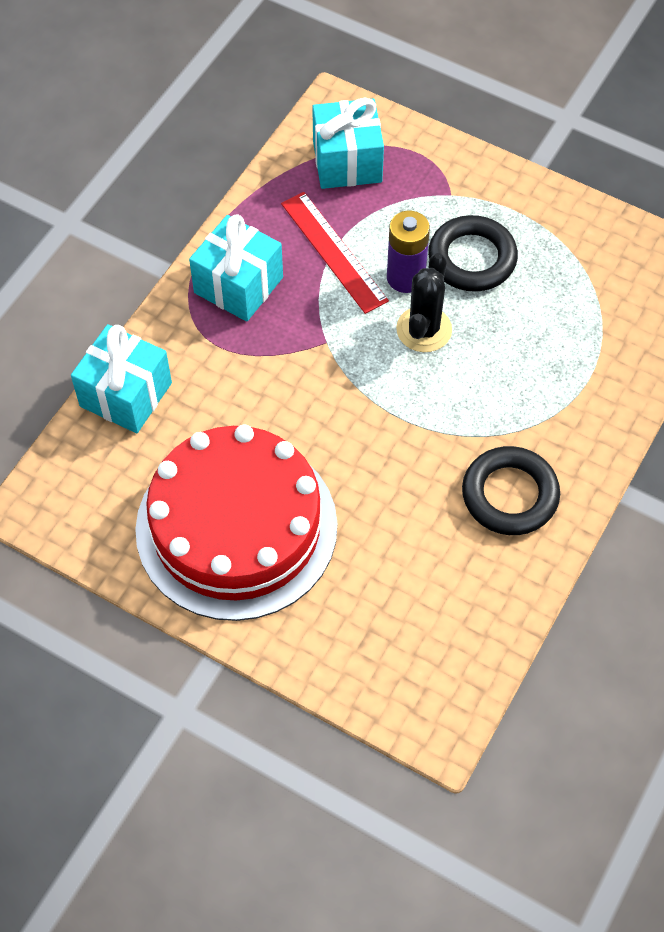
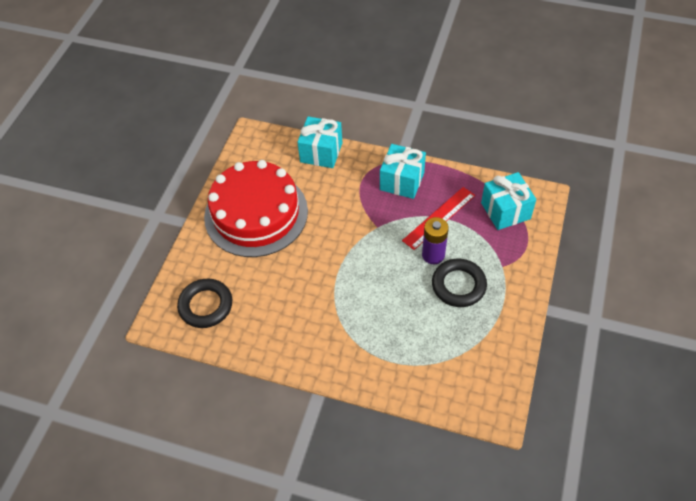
camera: 80 degrees right, 5 degrees down
black cactus [396,253,452,352] -> none
black ring [462,446,560,535] -> black ring moved to [177,279,232,328]

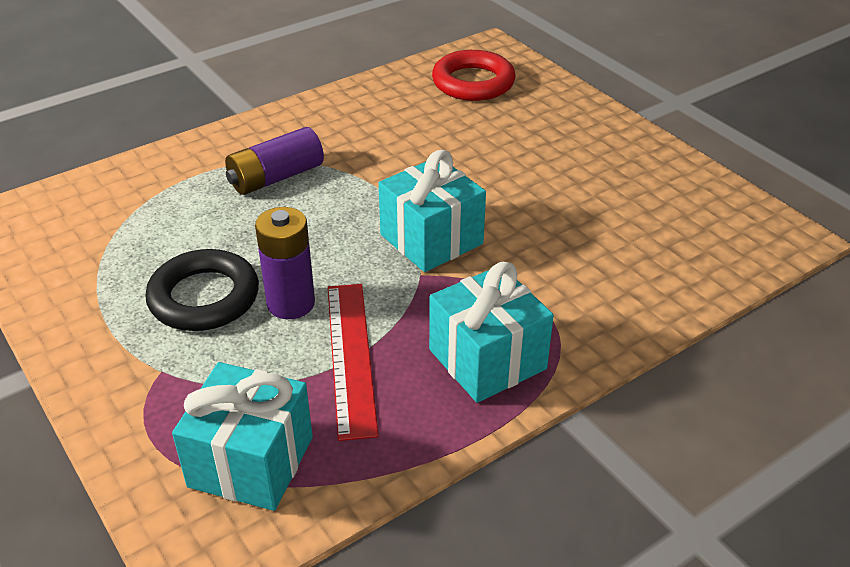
camera: 125 degrees right, 15 degrees down
black ring [177,279,232,328] -> red ring [432,50,516,101]
red cake [204,160,308,257] -> none
turquoise gift [297,116,342,168] -> turquoise gift moved to [378,150,486,272]
none -> purple battery [225,127,324,195]

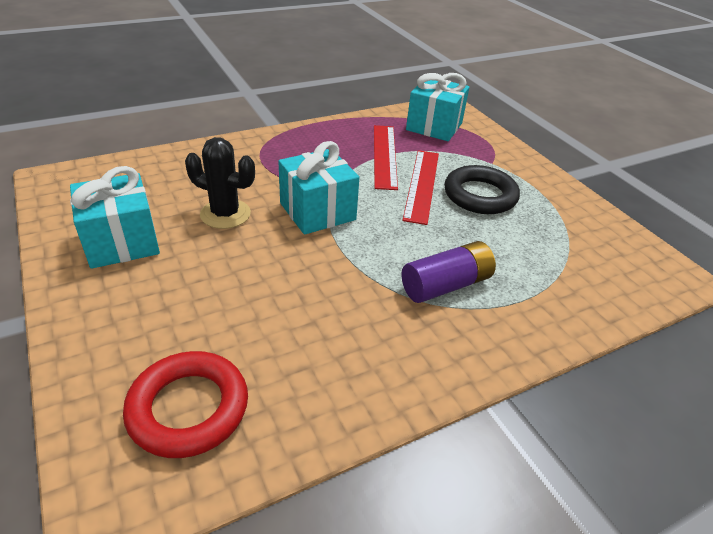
camera: 175 degrees left, 0 degrees up
purple battery [255,207,315,319] -> red ruler [402,150,439,225]
turquoise gift [429,262,554,403] -> turquoise gift moved to [70,166,160,269]
none -> black cactus [185,137,255,229]

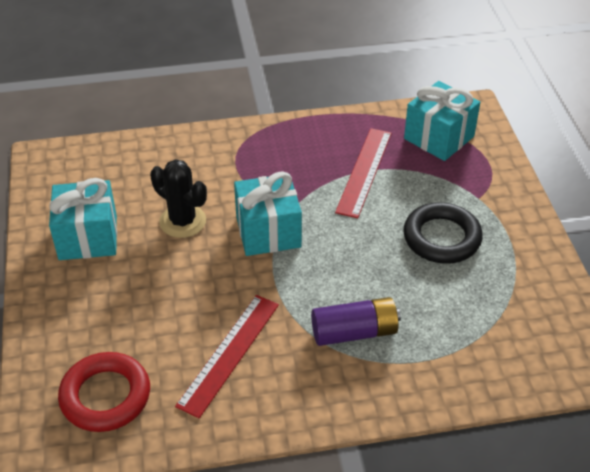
camera: 20 degrees right, 5 degrees up
red ruler [402,150,439,225] -> red ruler moved to [175,295,279,418]

